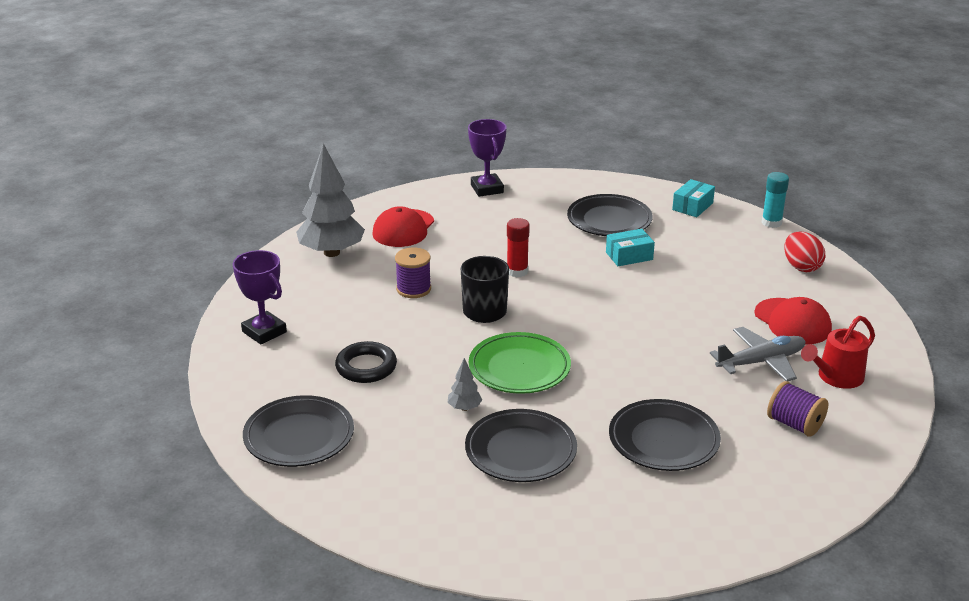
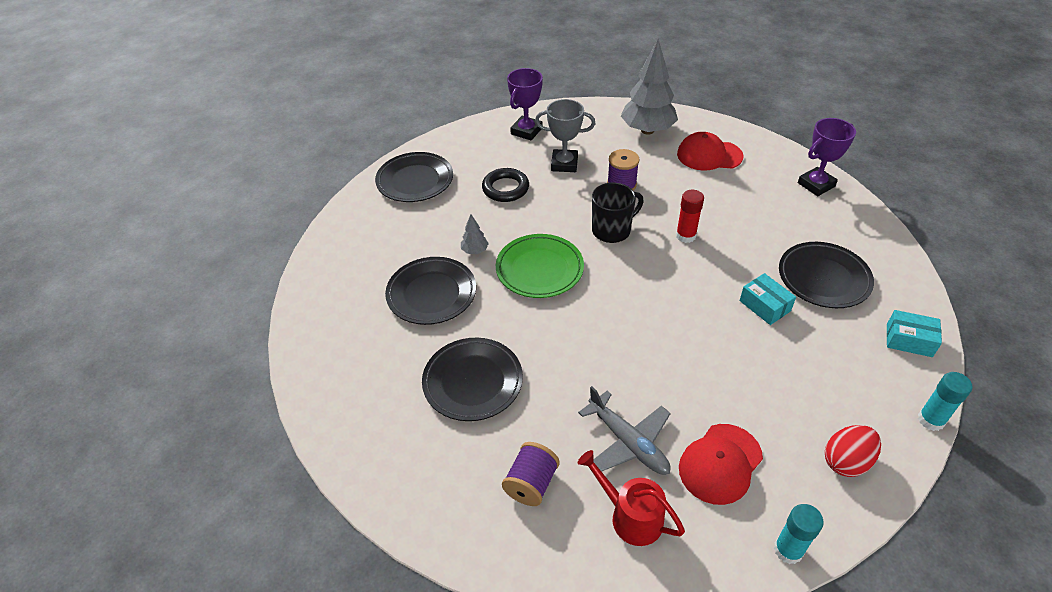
camera: 75 degrees right, 15 degrees up
none -> grey trophy [535,99,596,172]
none -> turquoise glue stick [774,504,824,564]

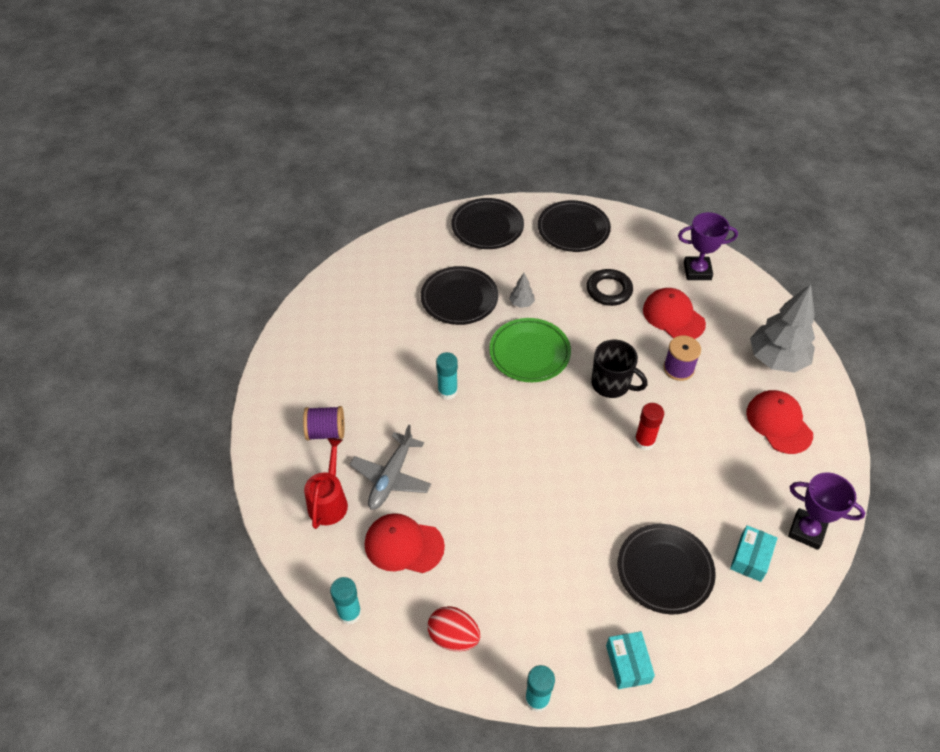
camera: 60 degrees right, 5 degrees up
black plate [422,338,523,421] -> black plate moved to [451,198,524,249]
grey trophy [535,99,596,172] -> red cap [643,288,706,339]
turquoise box [739,273,796,325] -> turquoise box moved to [730,525,777,582]
none -> turquoise glue stick [436,352,458,400]

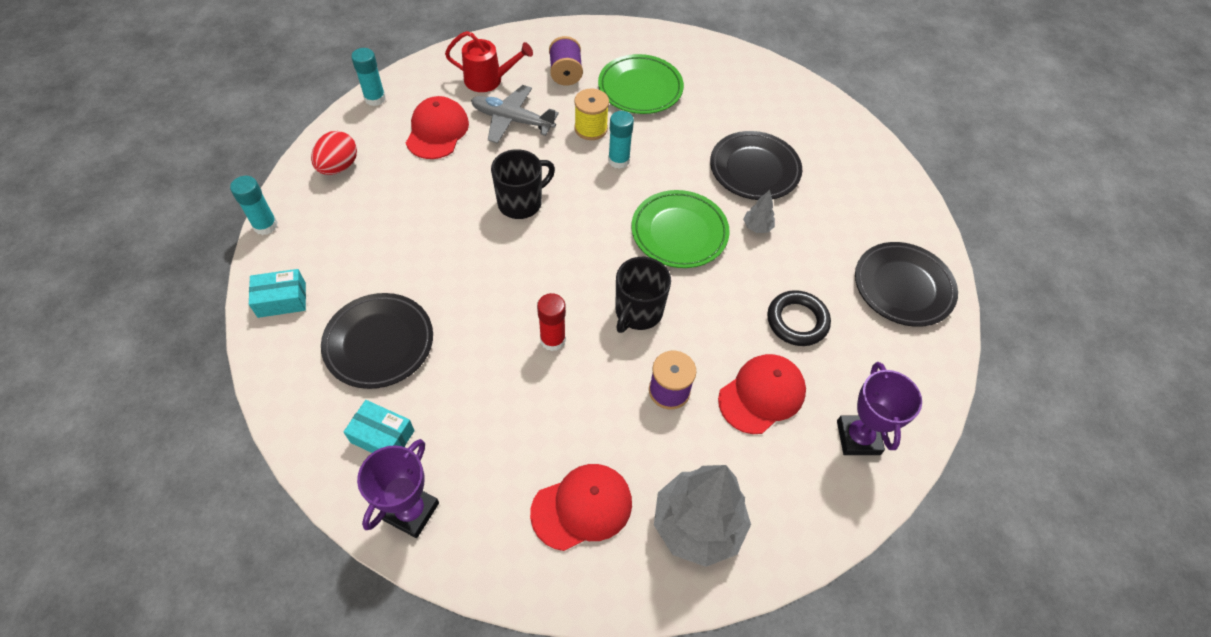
camera: 85 degrees right, 5 degrees up
black plate [451,198,524,249] -> none
none -> black mug [491,149,555,219]
none -> yellow spool [574,89,609,140]
none -> green plate [598,54,684,114]

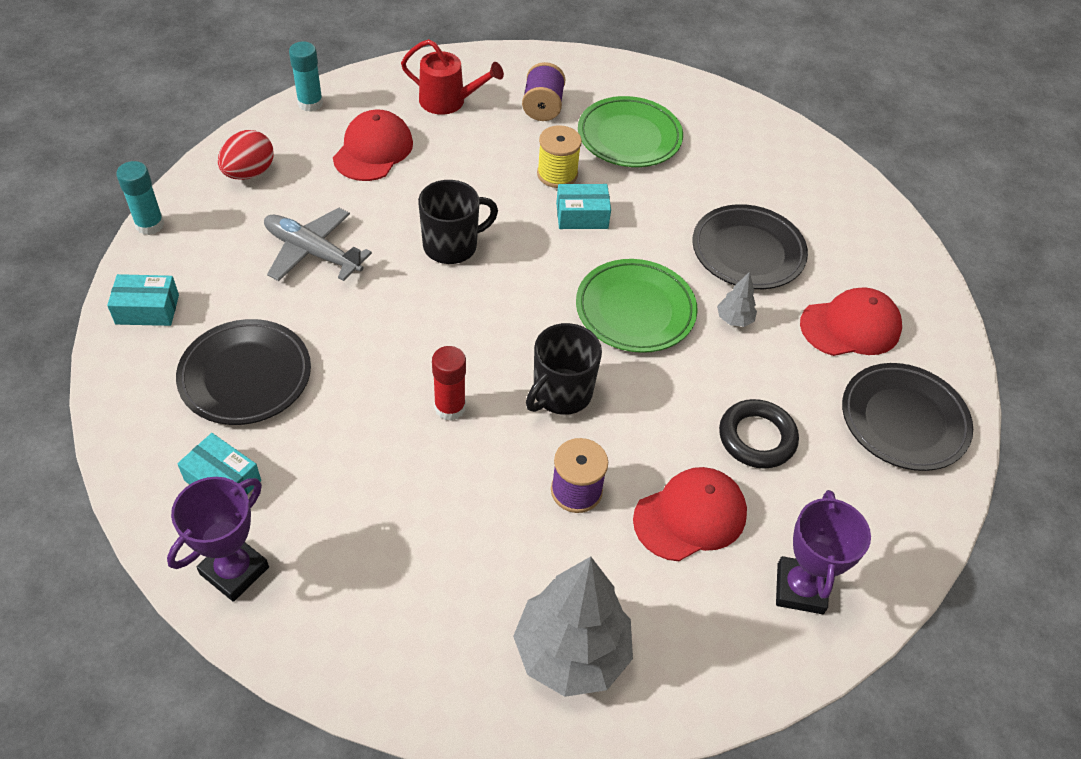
camera: 10 degrees right, 5 degrees down
grey plane [471,85,559,143] -> grey plane moved to [264,208,372,281]
red cap [530,464,632,551] -> red cap moved to [800,287,902,356]
turquoise glue stick [608,111,634,169] -> turquoise box [556,184,611,229]

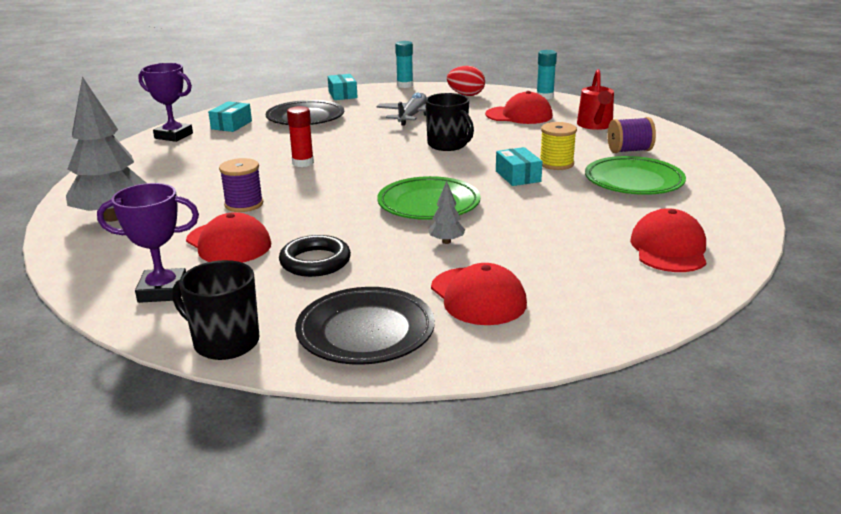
camera: 80 degrees right, 25 degrees down
black mug [526,323,602,415] -> black mug moved to [172,260,259,360]
black plate [692,204,808,289] -> none
none -> red cap [630,208,706,272]

